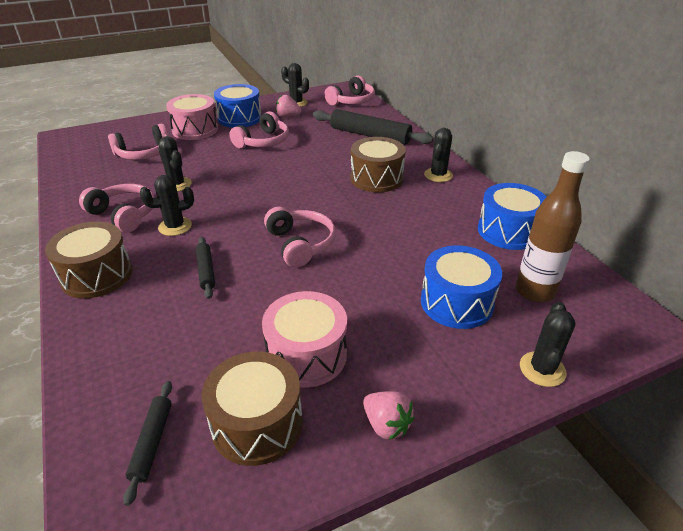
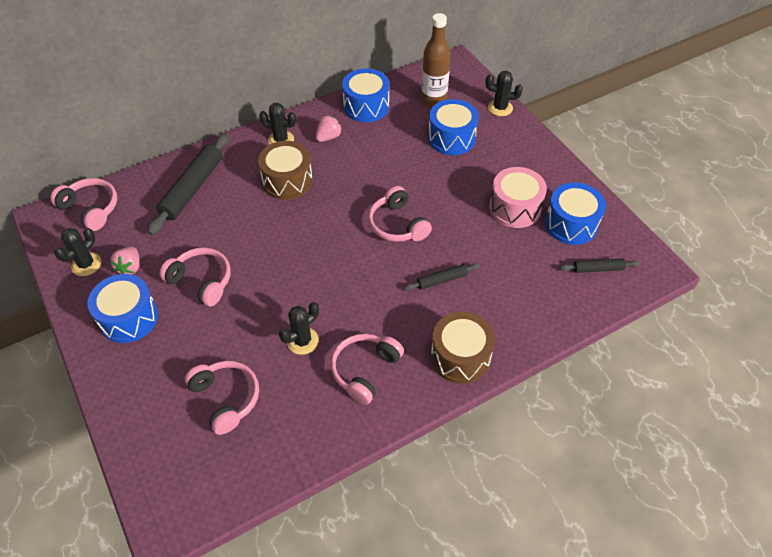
camera: 95 degrees left, 15 degrees up
black cactus [140,175,194,236] -> none
pink drum [166,94,218,140] -> none
brown drum [202,352,303,466] -> blue drum [545,182,606,245]
pink headphones [264,207,336,268] -> pink headphones turned 90 degrees counterclockwise [368,186,432,242]
pink strawberry [363,391,415,440] -> pink strawberry moved to [316,115,342,142]

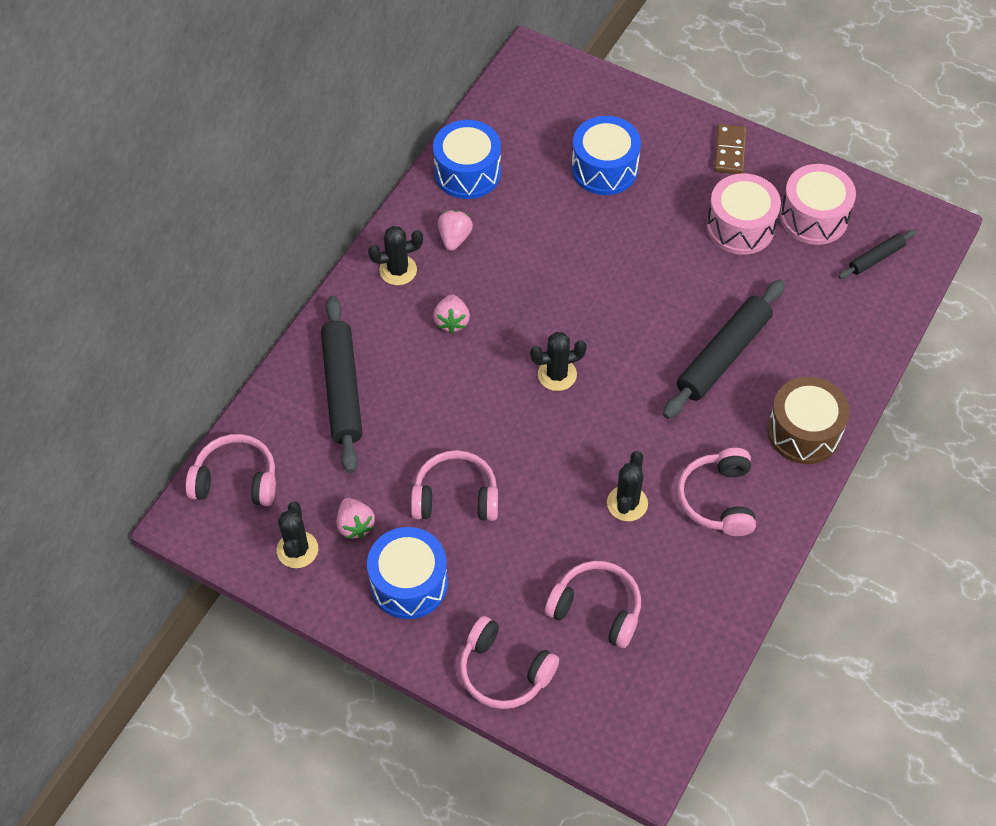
camera: 30 degrees left, 5 degrees up
brown drum [258,141,313,200] -> pink strawberry [433,294,470,334]
pink headphones [368,186,432,242] -> pink headphones moved to [460,616,559,709]
black rolling pin [404,263,480,290] -> black rolling pin [663,280,785,419], size x1.96
brown bottle [421,13,451,109] -> none
black cactus [485,71,523,116] -> black cactus moved to [530,332,587,391]
blue drum [545,182,606,245] -> pink drum [780,164,856,245]
none -> brown domino [714,124,746,174]

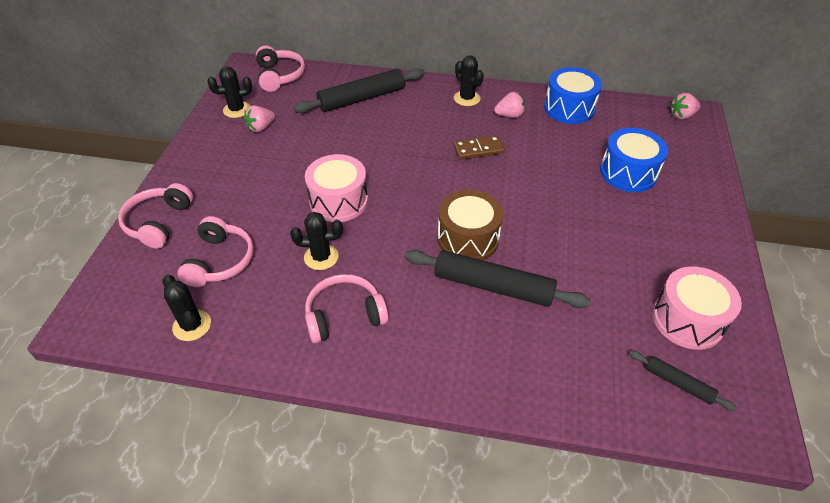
camera: 70 degrees right, 10 degrees down
blue drum [367,527,448,619] -> none
pink headphones [411,450,498,521] -> none
pink strawberry [433,294,470,334] -> pink strawberry moved to [670,93,701,120]
black cactus [530,332,587,391] -> black cactus moved to [162,275,211,341]
pink drum [707,173,781,255] -> pink drum moved to [305,154,368,222]
brown domino [714,124,746,174] -> brown domino moved to [453,135,505,160]
brown drum [767,377,849,464] -> brown drum moved to [438,190,503,260]

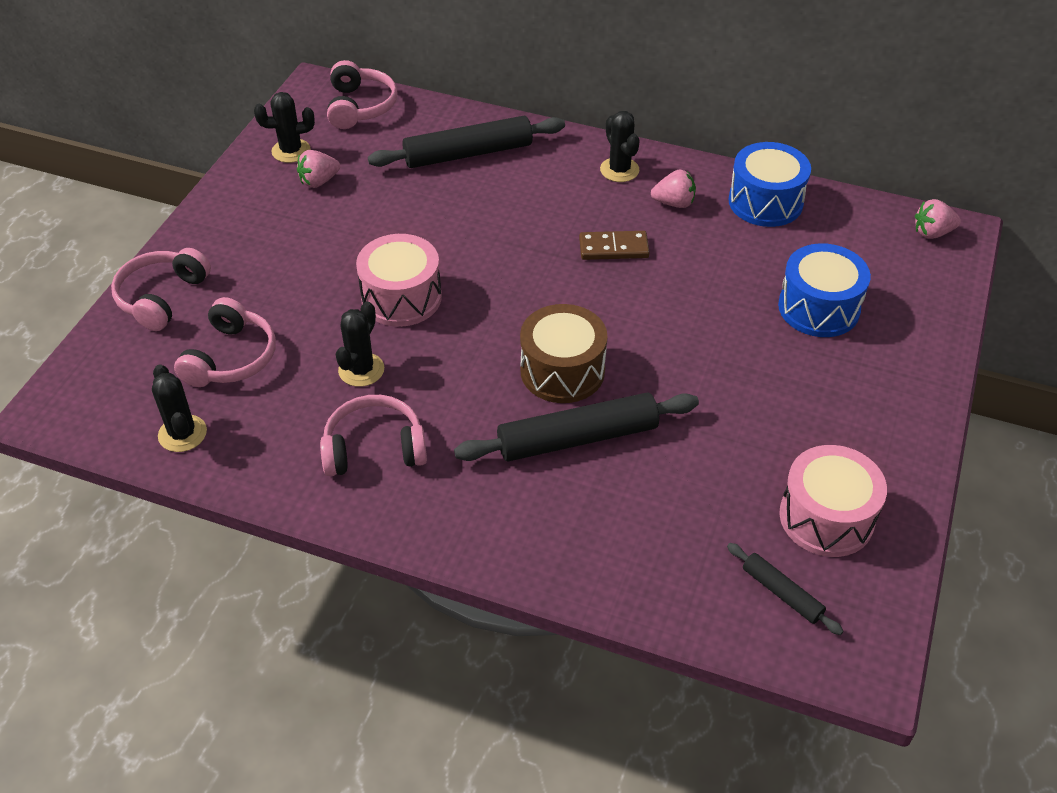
camera: 10 degrees right, 0 degrees up
black cactus [290,212,343,270] -> black cactus turned 75 degrees counterclockwise [336,302,384,387]
black rolling pin [405,250,591,308] -> black rolling pin turned 45 degrees counterclockwise [454,392,699,461]

